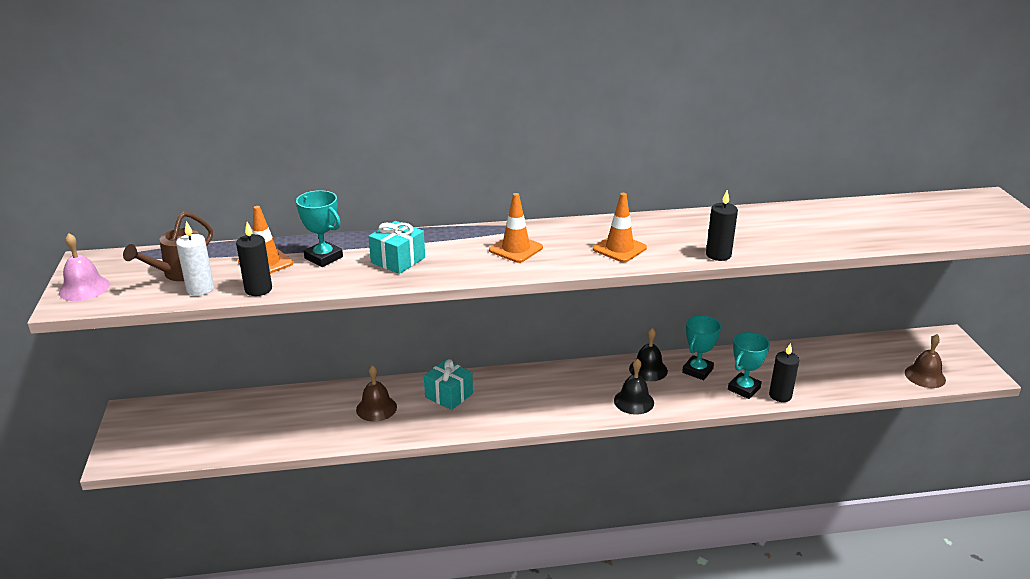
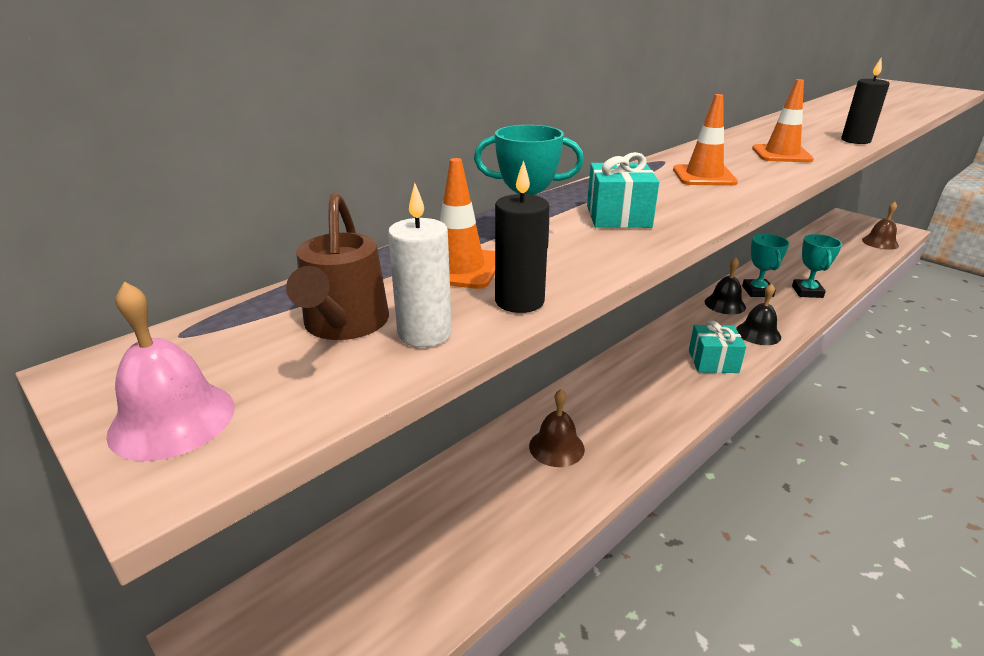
camera: 35 degrees left, 0 degrees up
turquoise gift [424,359,473,410] -> turquoise gift moved to [689,320,746,373]
black candle [769,343,799,402] -> none

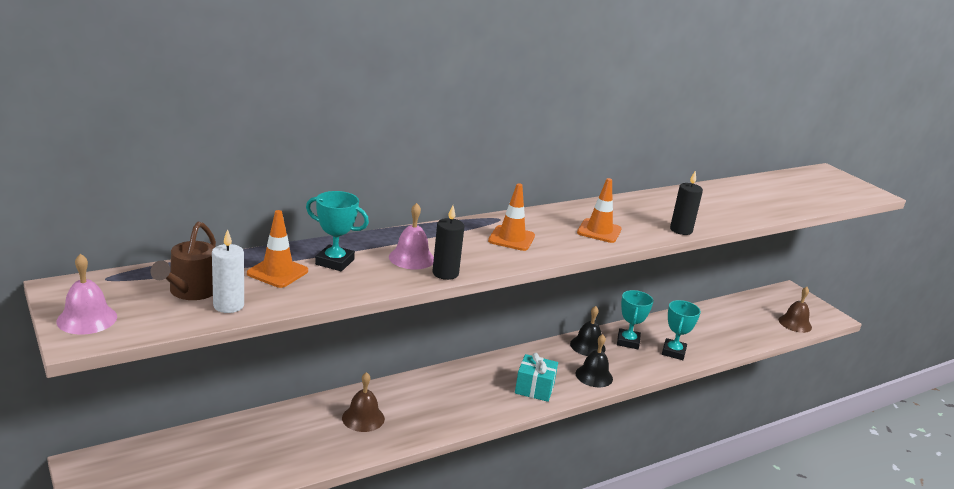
camera: 10 degrees right, 5 degrees down
black candle [495,160,549,313] -> black candle moved to [433,205,464,280]
turquoise gift [587,152,659,228] -> pink bell [389,203,434,269]

